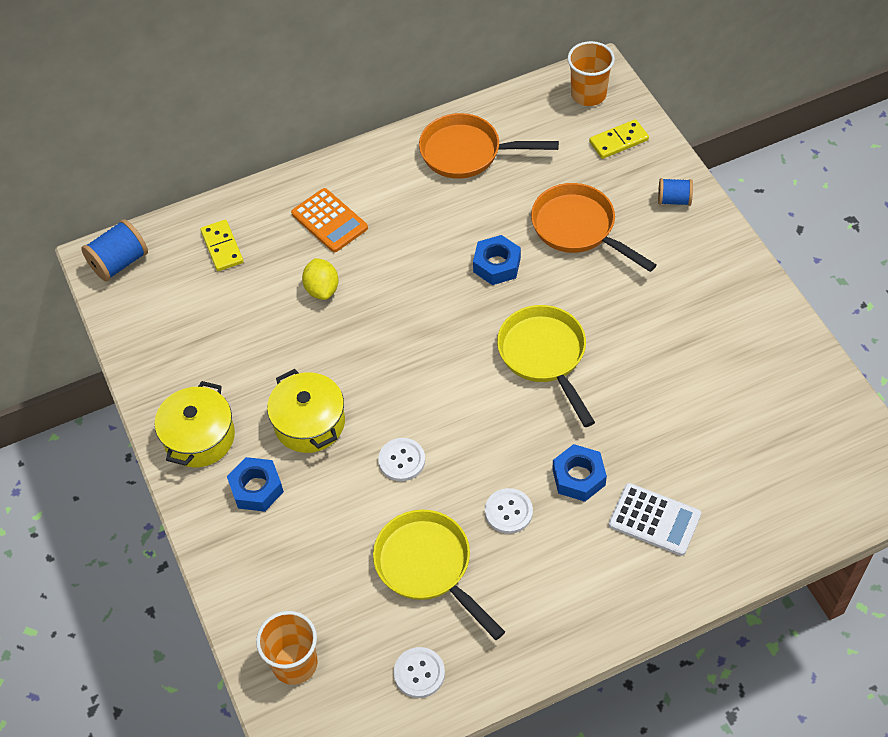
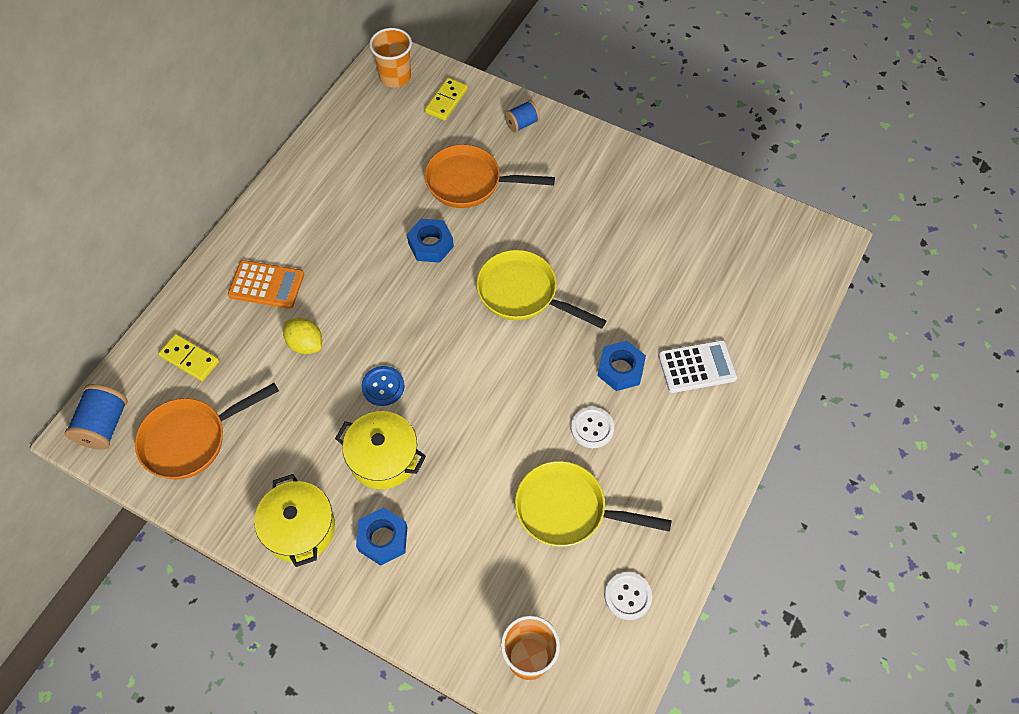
camera: 40 degrees left, 5 degrees up
white button [378,438,425,481] -> none
orange pan [419,113,559,179] -> orange pan moved to [135,383,279,480]
none -> blue button [361,366,404,406]

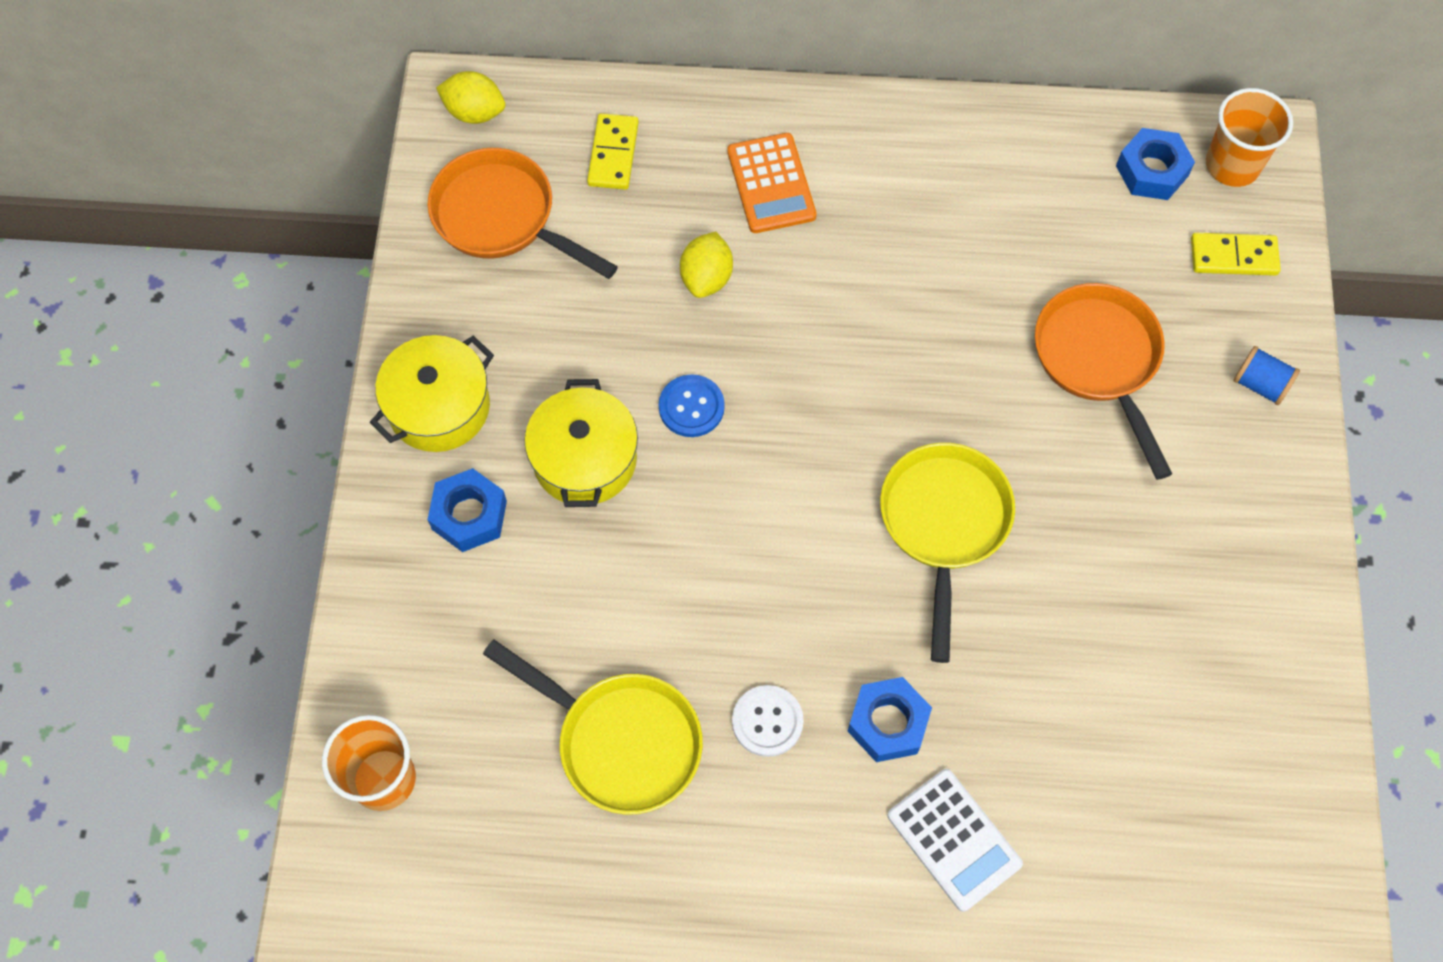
camera: 65 degrees right, 5 degrees up
blue spool [65,384,128,450] -> yellow lemon [436,71,505,124]
blue nut [407,219,454,263] -> blue nut moved to [1116,128,1195,200]
yellow pan [515,461,672,547] -> yellow pan turned 135 degrees clockwise [483,639,703,815]
white button [605,572,652,620] -> none

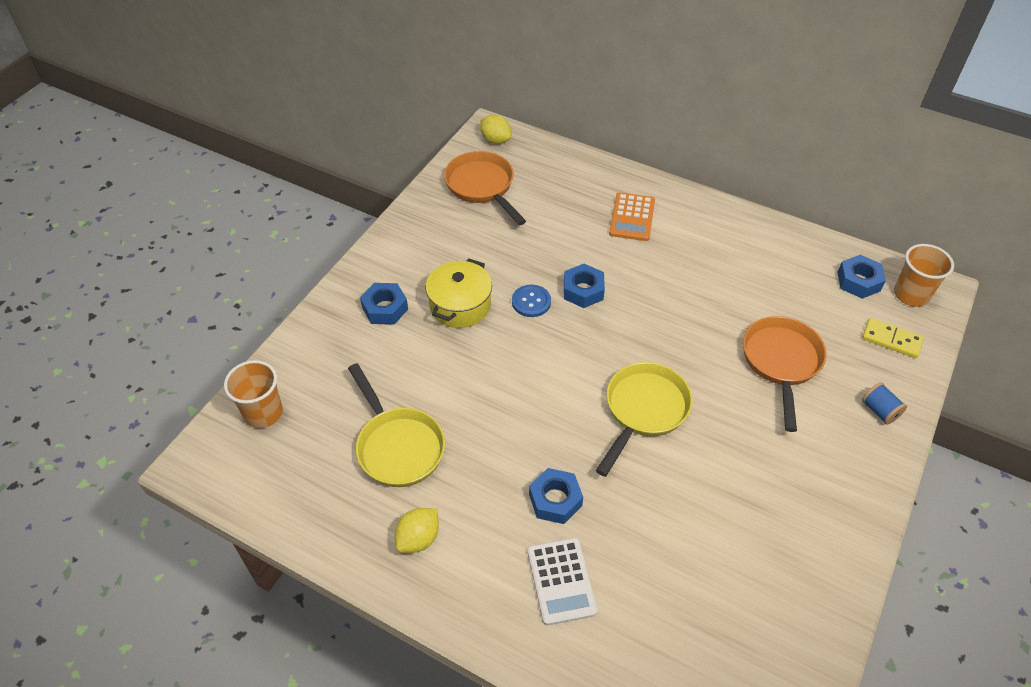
camera: 25 degrees right, 15 degrees down
yellow pot [370,335,494,452] -> none
yellow domino [587,113,639,190] -> none
yellow lemon [680,231,733,298] -> yellow lemon moved to [395,508,439,553]
white button [732,685,804,757] -> none
none -> blue nut [564,264,605,308]

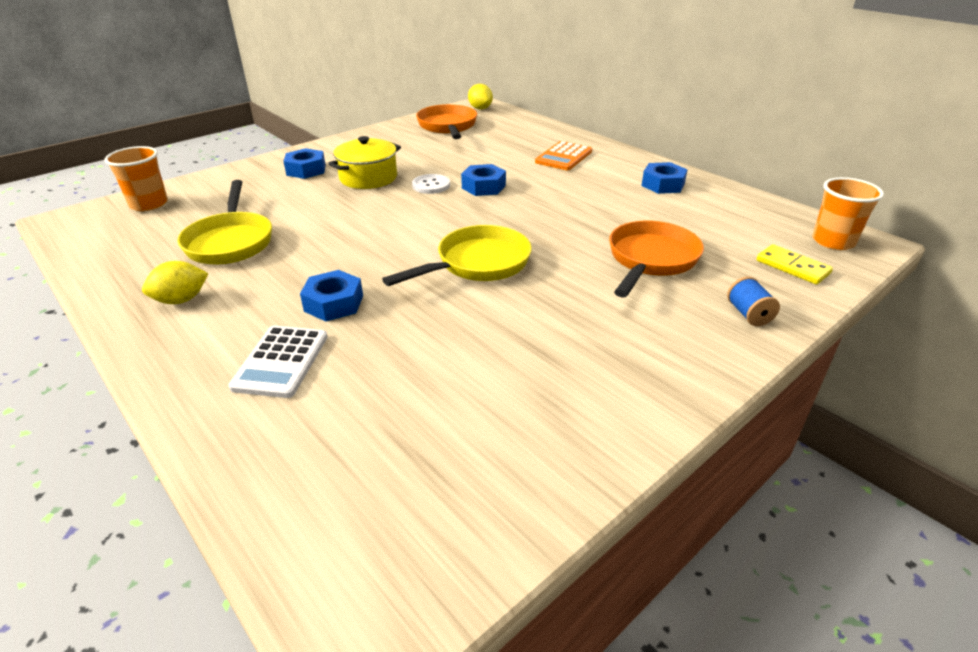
camera: 20 degrees right, 15 degrees down
blue button [512,285,551,317] -> white button [412,174,450,194]
blue nut [837,255,886,299] -> blue nut moved to [641,162,688,194]

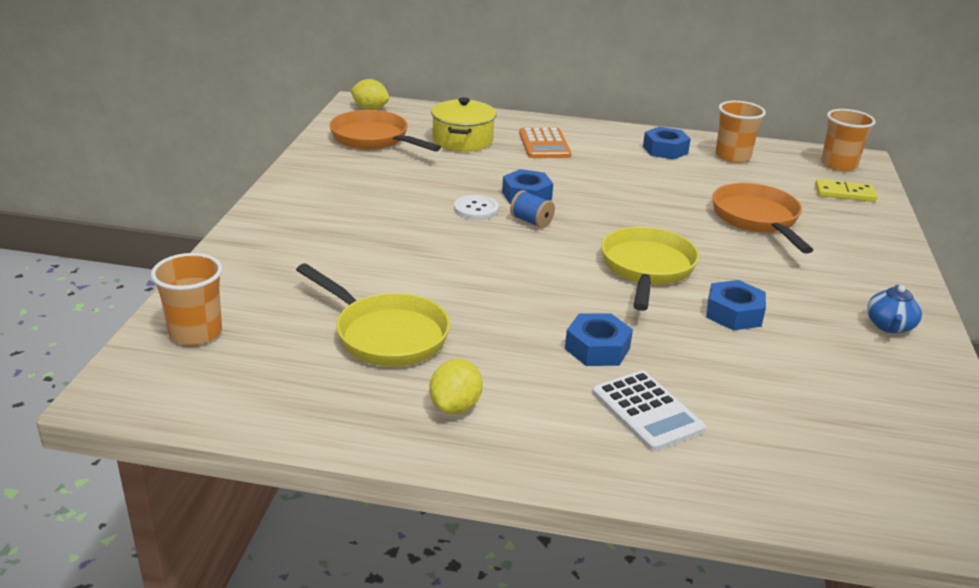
camera: 40 degrees left, 5 degrees down
blue nut [283,148,326,179] -> blue nut moved to [706,280,766,331]
yellow pot [328,136,401,189] -> yellow pot moved to [431,97,496,151]
blue spool [727,277,780,326] -> blue spool moved to [510,190,555,228]
none -> orange cup [715,101,766,163]
none -> blue teapot [867,285,922,334]

